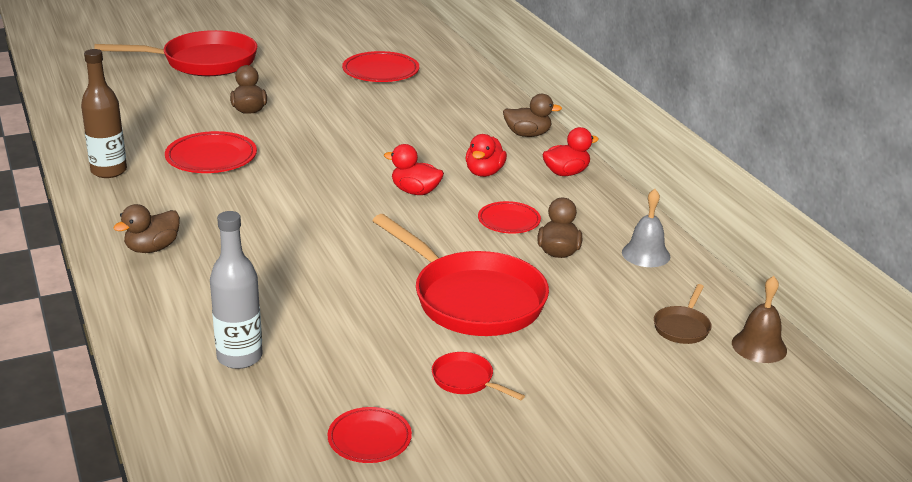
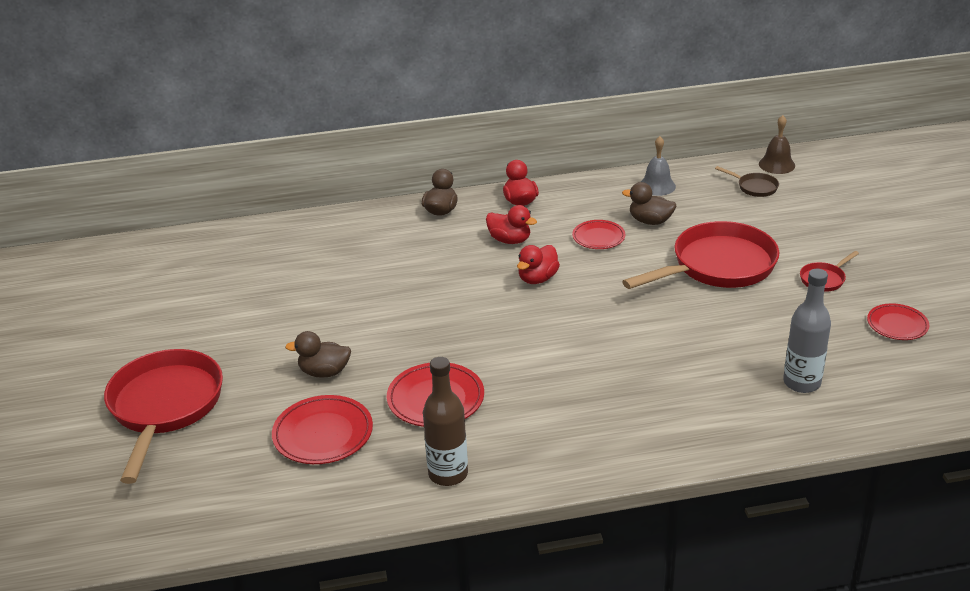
camera: 75 degrees left, 5 degrees up
brown duck [113,204,180,253] -> none
red plate [342,51,419,82] -> red plate moved to [272,395,373,464]

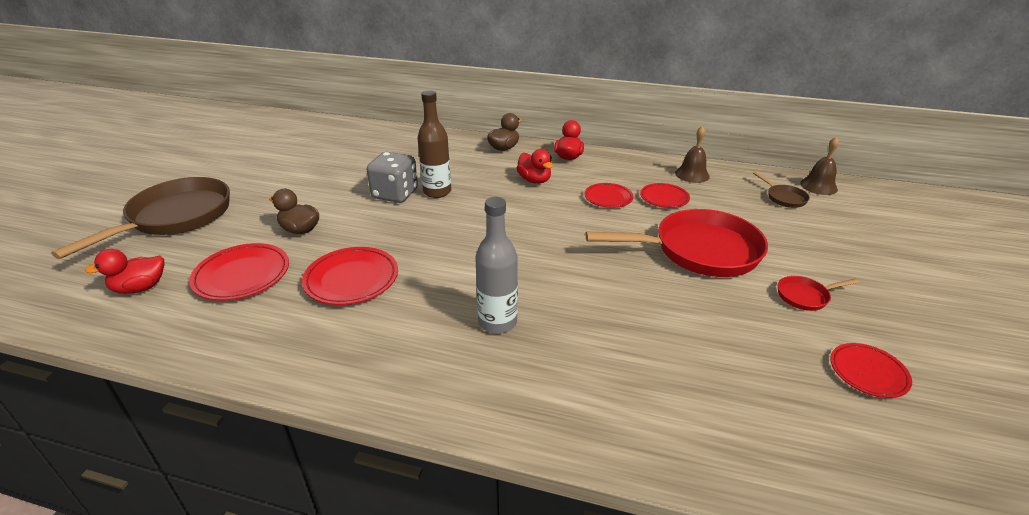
camera: 25 degrees right, 0 degrees up
red pan [104,349,223,484] -> brown pan [51,177,230,259]
brown bottle [423,357,468,486] -> brown bottle moved to [417,90,451,198]
red duck [517,245,560,284] -> red duck moved to [85,249,165,294]
brown duck [622,182,676,225] -> red plate [640,183,690,208]
grey bell [641,136,676,196] -> brown bell [675,126,710,183]
grey bottle [783,269,831,393] -> grey bottle moved to [475,197,518,334]
none -> grey dice [366,152,418,203]

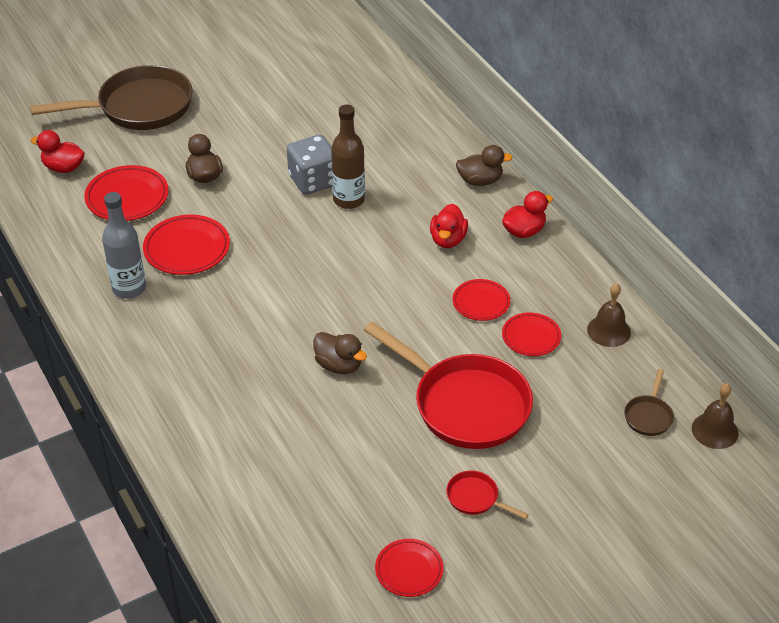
camera: 45 degrees right, 10 degrees up
grey bottle [475,197,518,334] -> grey bottle moved to [102,192,146,299]
none -> brown duck [313,332,367,374]

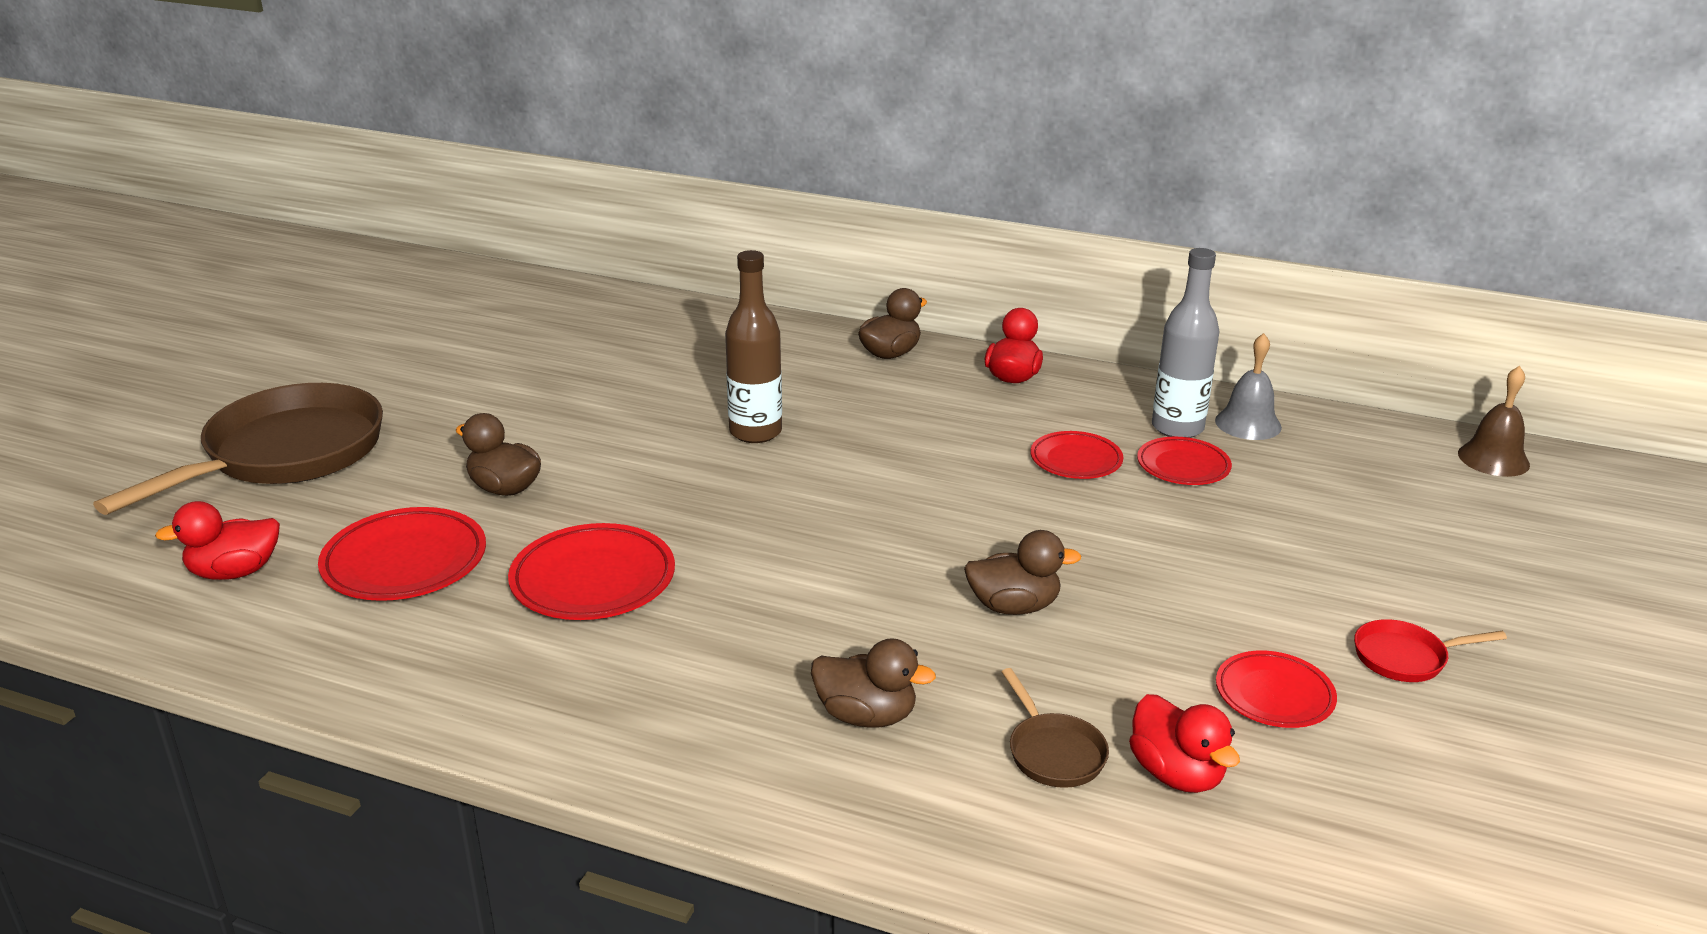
camera: 40 degrees left, 15 degrees down
grey bottle [102,192,146,299] -> grey bottle moved to [1152,248,1220,438]
grey dice [287,135,332,195] -> none
red pan [364,322,533,449] -> none
red plate [375,539,444,597] -> red plate moved to [1216,651,1337,728]
red duck [430,204,468,248] -> red duck moved to [1129,694,1240,793]
brown bell [587,283,631,347] -> grey bell [1215,333,1282,440]
brown pan [624,369,674,436] -> brown pan moved to [1002,668,1109,788]
none -> brown duck [811,638,936,728]

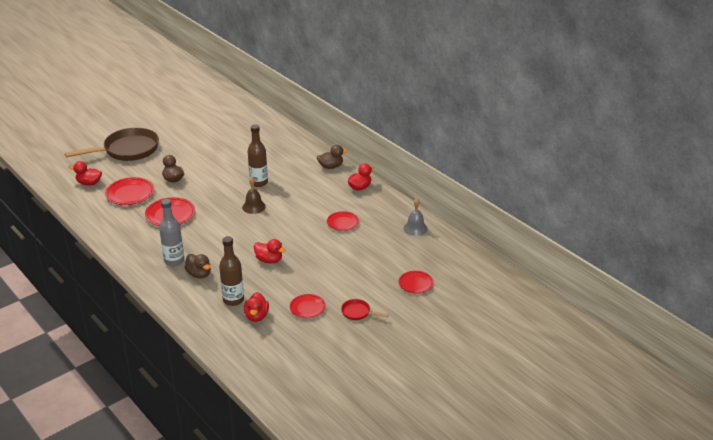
camera: 30 degrees right, 5 degrees up
brown duck [964,530,1081,615] -> red duck [254,239,286,264]
brown pan [1002,668,1109,788] -> brown bottle [219,236,244,306]
red plate [1137,437,1232,485] -> red plate moved to [399,271,434,294]
grey bottle [1152,248,1220,438] -> grey bottle moved to [159,199,184,266]
brown bell [1458,366,1530,477] -> brown bell moved to [242,177,266,214]

